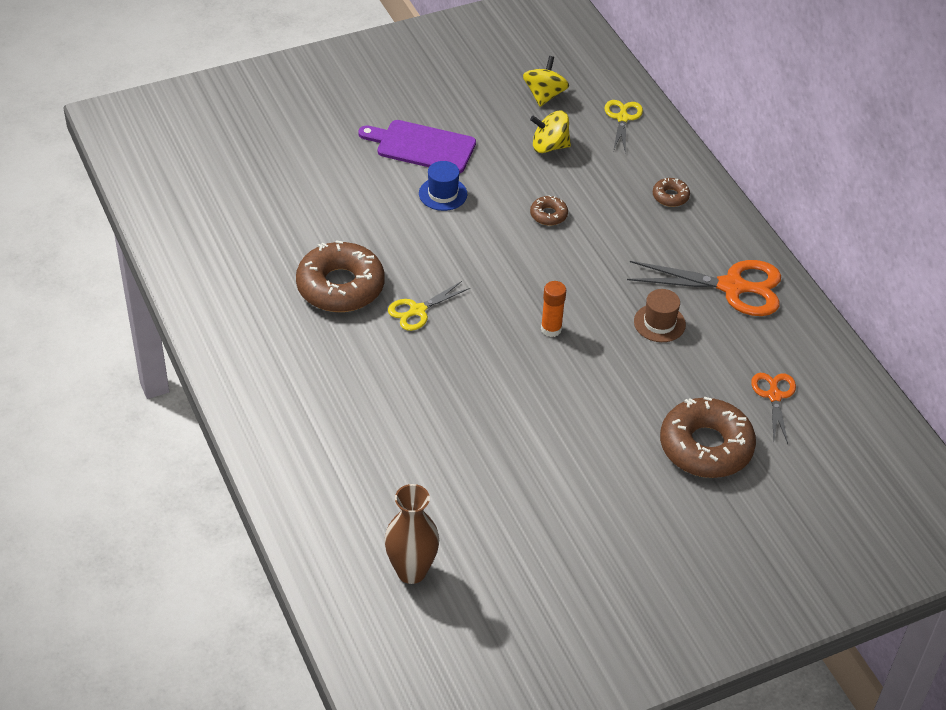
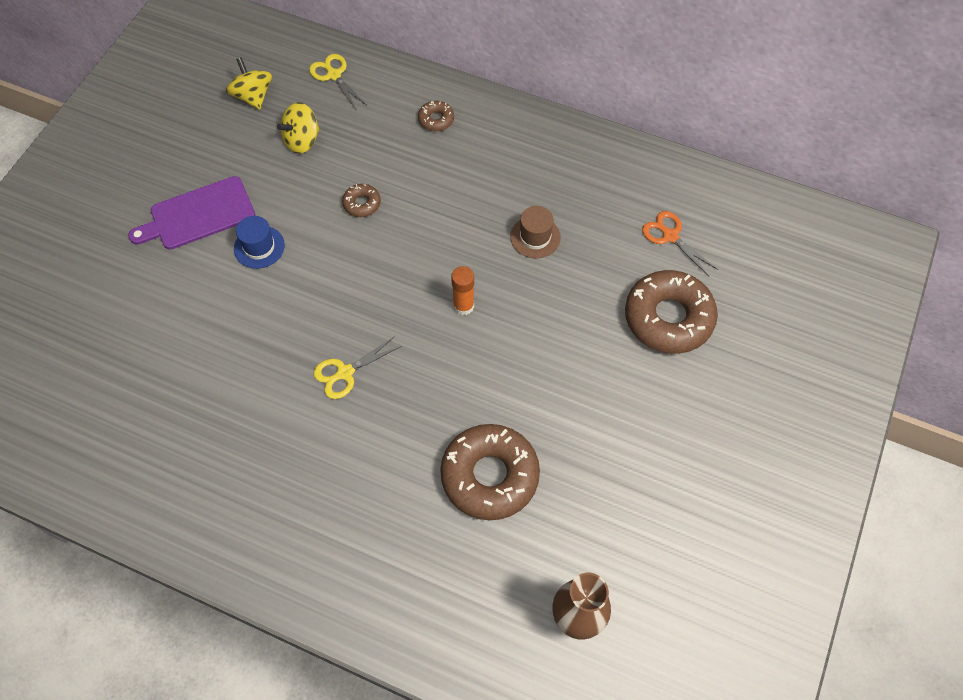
camera: 40 degrees left, 15 degrees up
brown donut [296,240,384,312] -> brown donut moved to [440,424,540,520]
yellow scissors [388,281,470,331] -> yellow scissors turned 45 degrees clockwise [313,336,402,399]
orange scissors [627,260,781,316] -> none

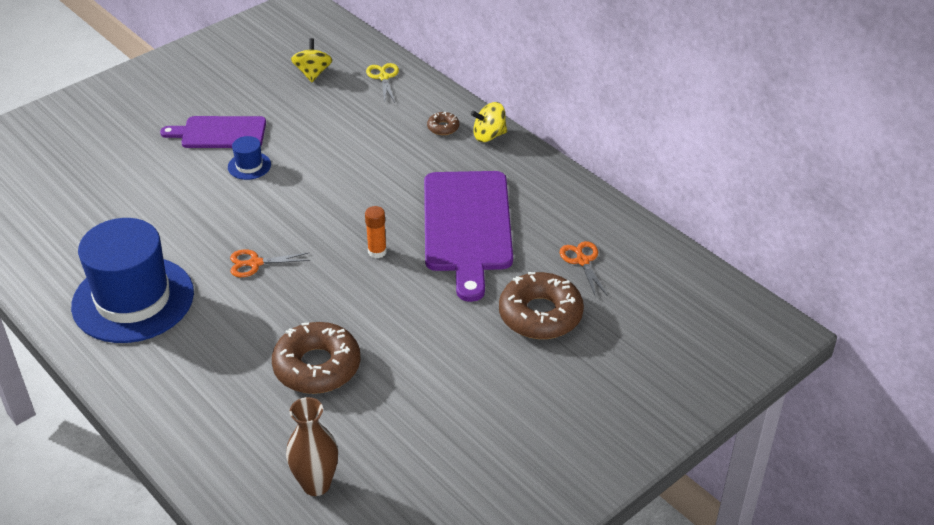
camera: 25 degrees right, 20 degrees down
yellow spinning top [277,102,320,154] -> yellow spinning top moved to [471,102,507,142]
yellow scissors [313,336,402,399] -> orange scissors [230,249,310,277]
brown donut [342,184,381,217] -> none
brown hat [510,206,561,259] -> purple cutting board [424,171,513,302]
none -> blue hat [71,218,194,343]

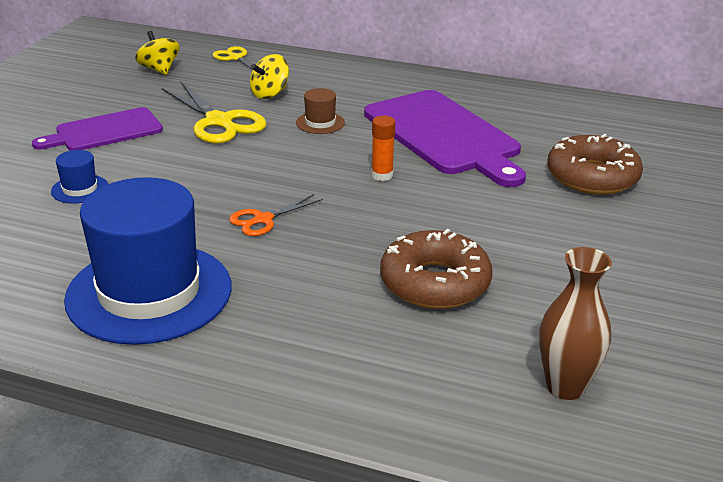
camera: 30 degrees left, 10 degrees down
blue hat [228,136,271,180] -> blue hat moved to [51,150,108,204]
brown donut [427,112,459,135] -> none
yellow spinning top [471,102,507,142] -> yellow spinning top moved to [250,54,289,99]
orange scissors [560,241,608,297] -> none
none -> yellow scissors [162,82,267,144]
none -> brown hat [296,88,345,134]

